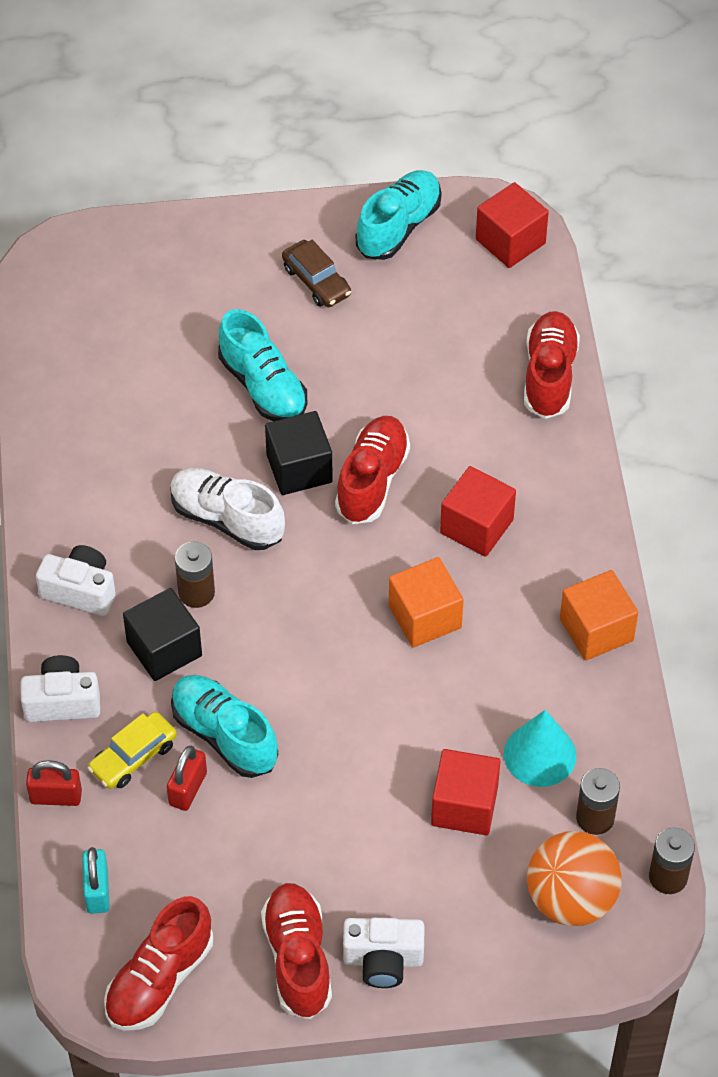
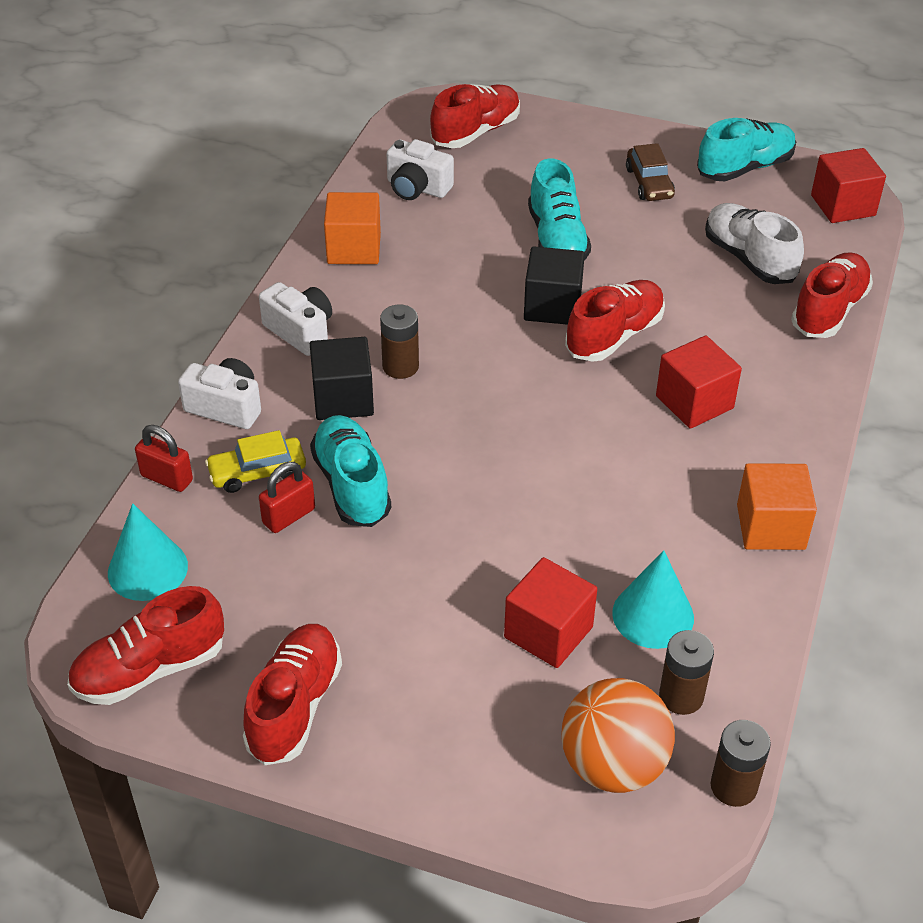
camera: 25 degrees right, 10 degrees down
turquoise padlock [82,847,110,914] -> turquoise cone [108,503,188,601]
white shoe [170,468,285,550] -> white shoe moved to [705,203,804,284]
white camera [343,918,424,988] -> white camera moved to [387,139,454,200]
orange cube [389,557,464,647] -> orange cube moved to [324,192,381,264]
none -> red shoe [430,84,520,148]

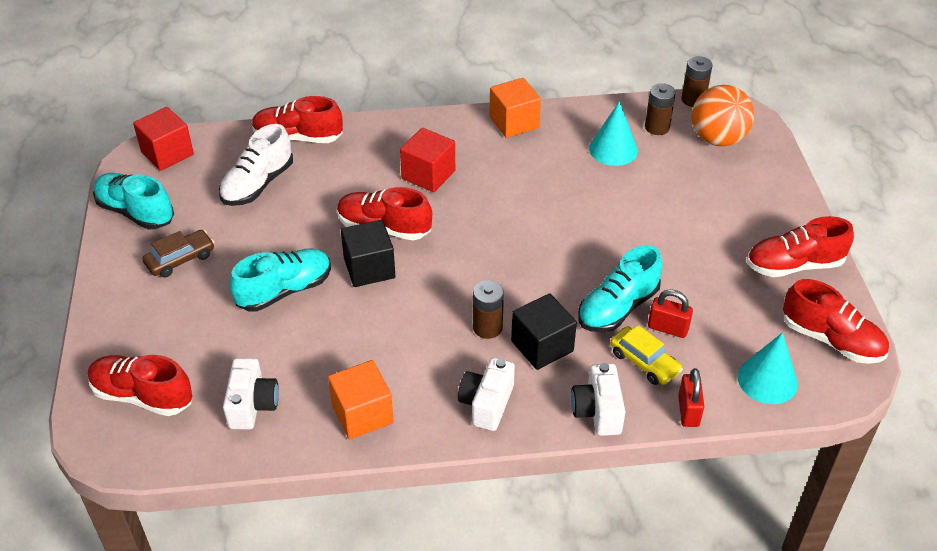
camera: 115 degrees left, 0 degrees up
red cube [504,557,597,668] -> none

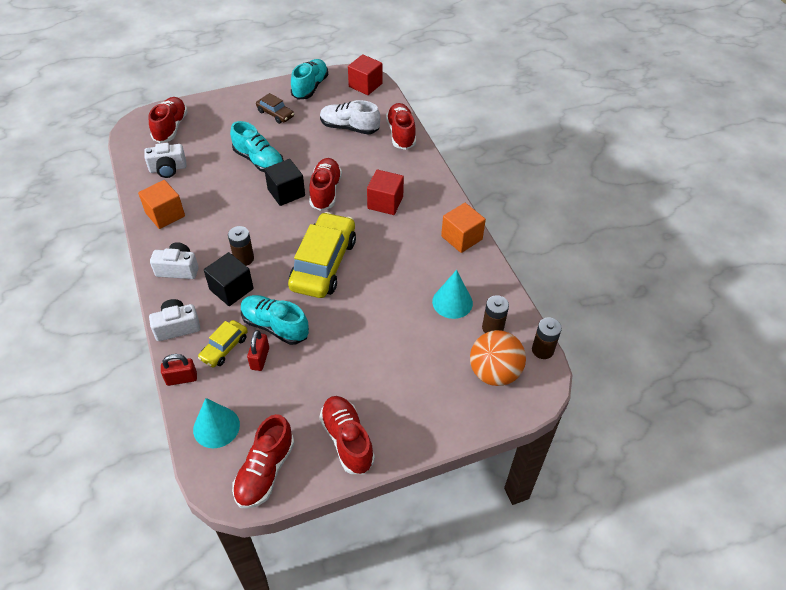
camera: 75 degrees right, 5 degrees up
none -> yellow car [288,212,356,298]

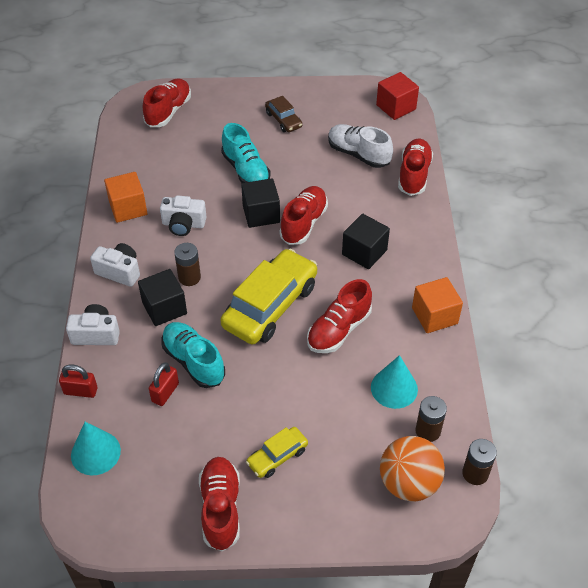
camera: 20 degrees right, 0 degrees up
white camera [144,143,186,178] -> white camera moved to [160,195,206,236]
yellow car [198,320,248,367] -> yellow car moved to [246,427,308,478]
red shoe [232,414,294,509] -> red shoe moved to [307,279,372,353]
turquoise shoe [291,59,328,100] -> none
red cube [367,169,404,215] -> black cube [342,214,390,269]

